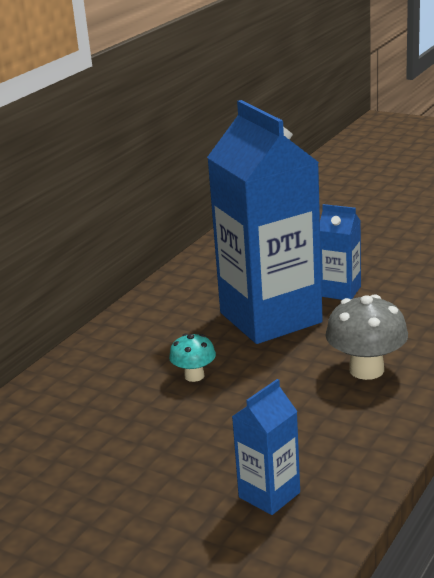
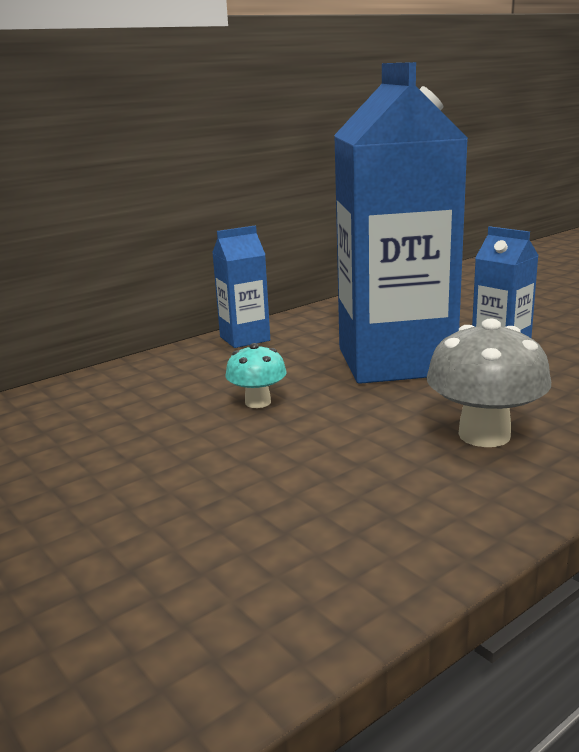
camera: 20 degrees right, 5 degrees down
blue carton [232,379,300,515] -> blue carton moved to [212,226,270,348]

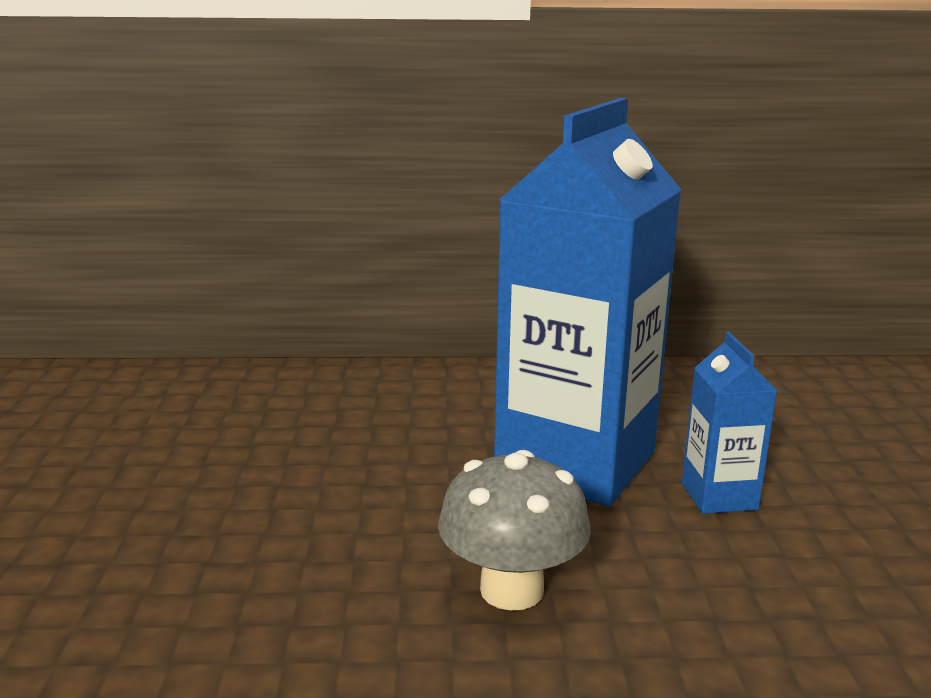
camera: 35 degrees right, 0 degrees up
blue carton [212,226,270,348] -> none
turquoise mushroom [225,343,287,408] -> none

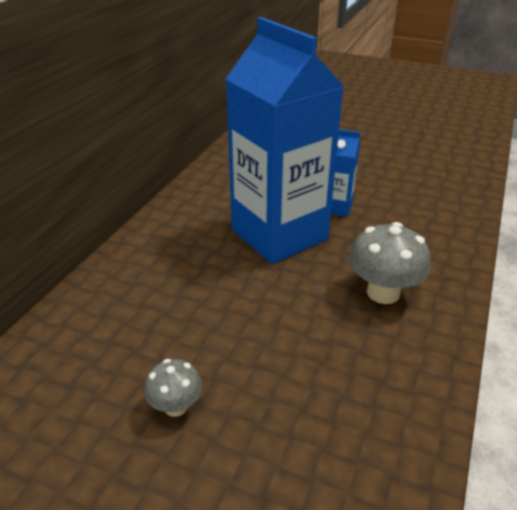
camera: 65 degrees left, 15 degrees up
none -> grey mushroom [144,359,202,417]

